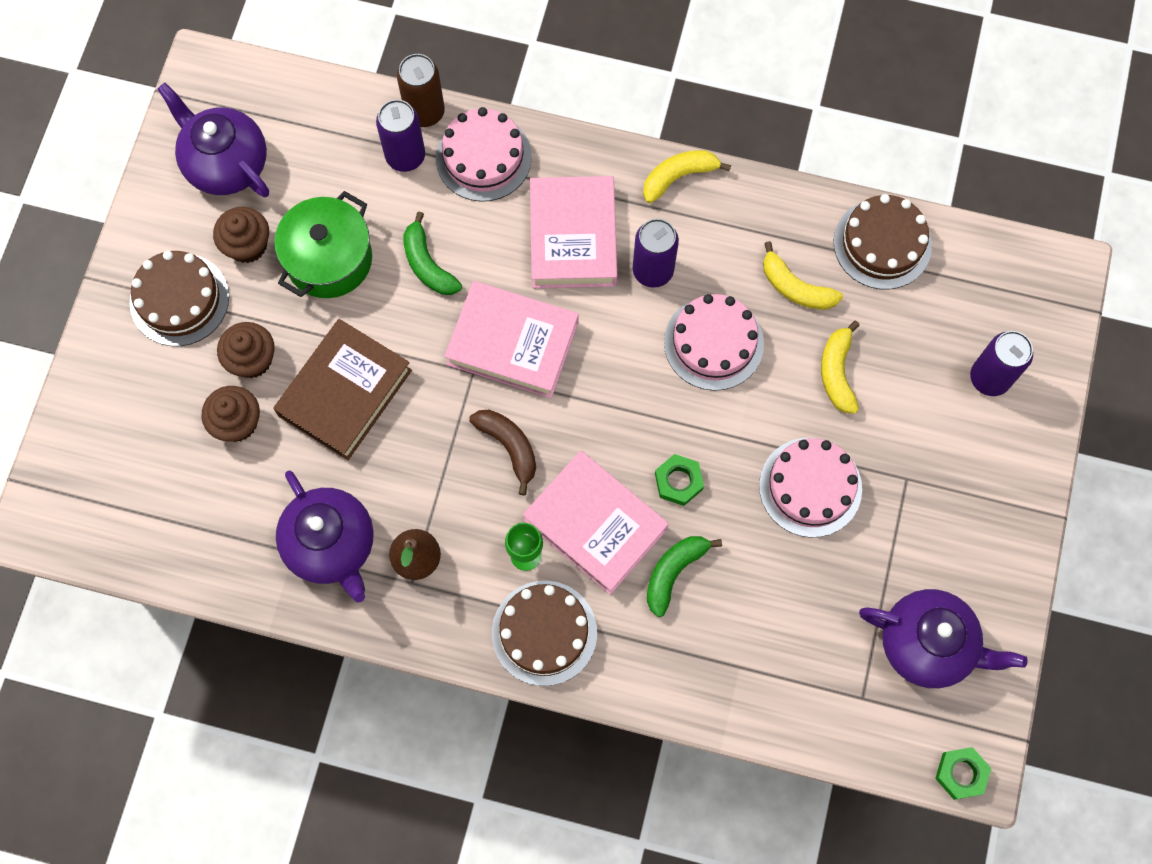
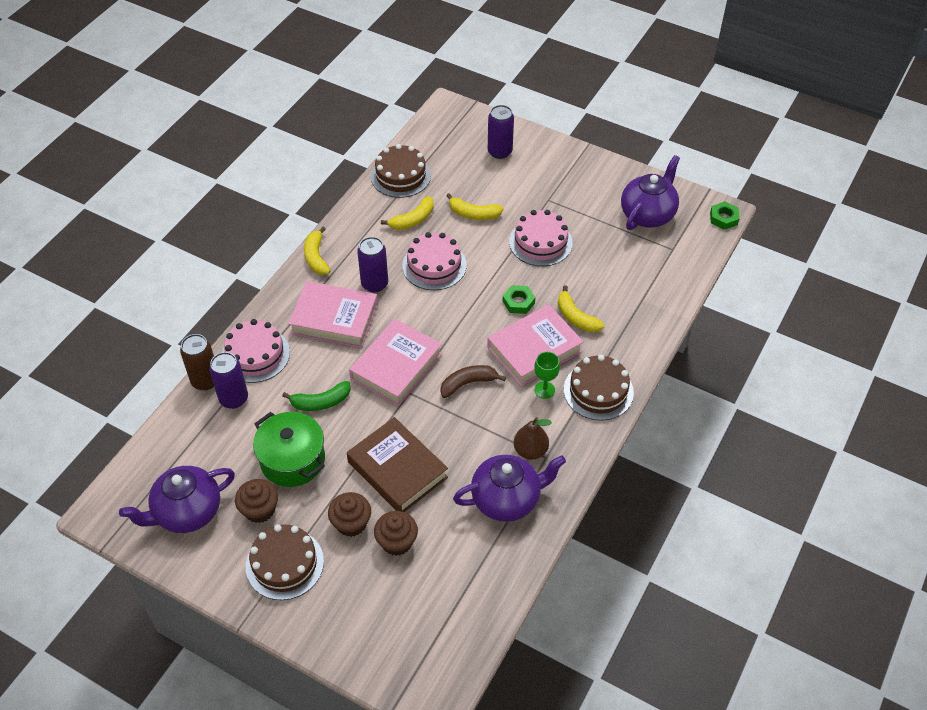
camera: 75 degrees left, 20 degrees down
green banana [647,536,722,617] -> yellow banana [558,285,604,332]

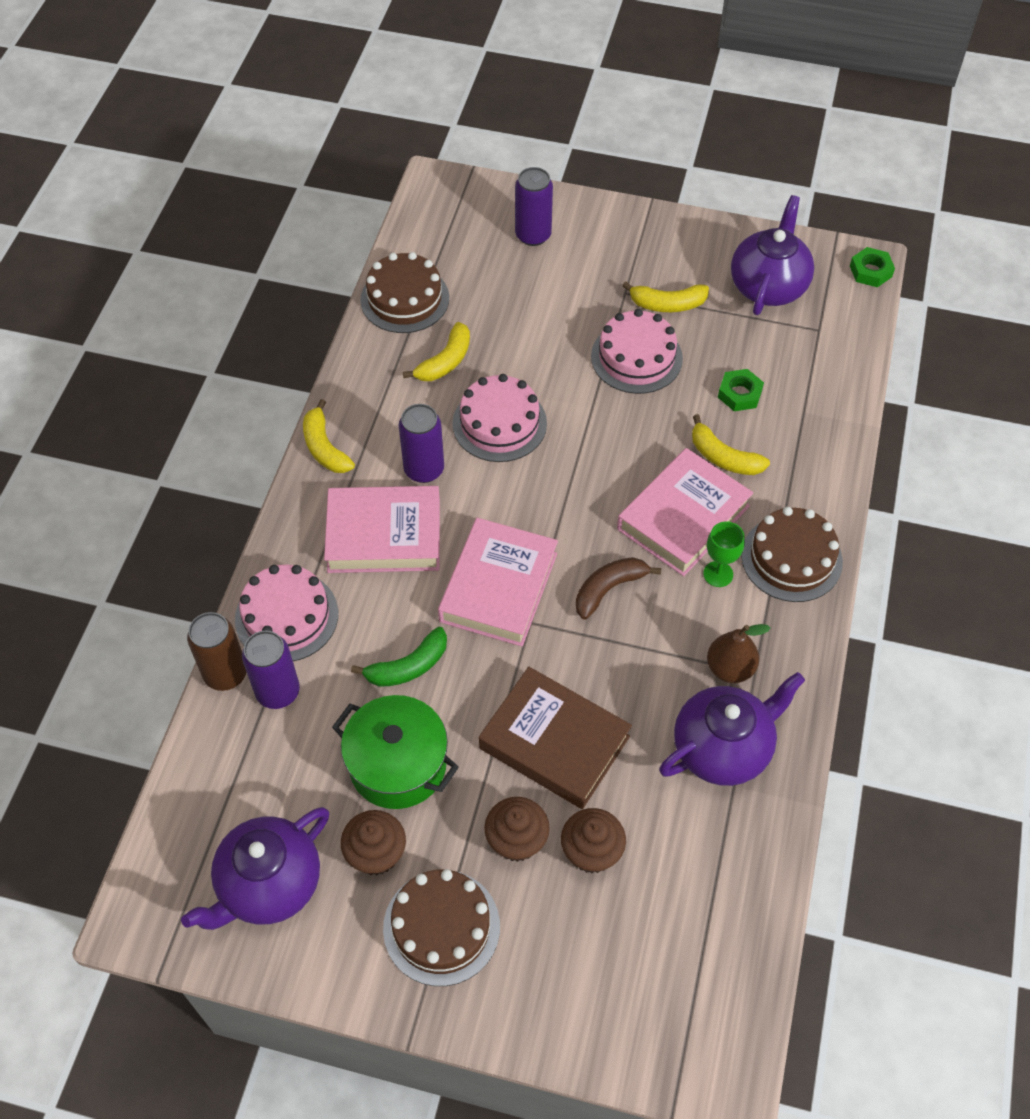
camera: 15 degrees left, 5 degrees up
yellow banana [446,193,504,220] -> yellow banana moved to [622,281,709,312]
green nut [502,285,535,314] -> green nut moved to [718,369,764,411]

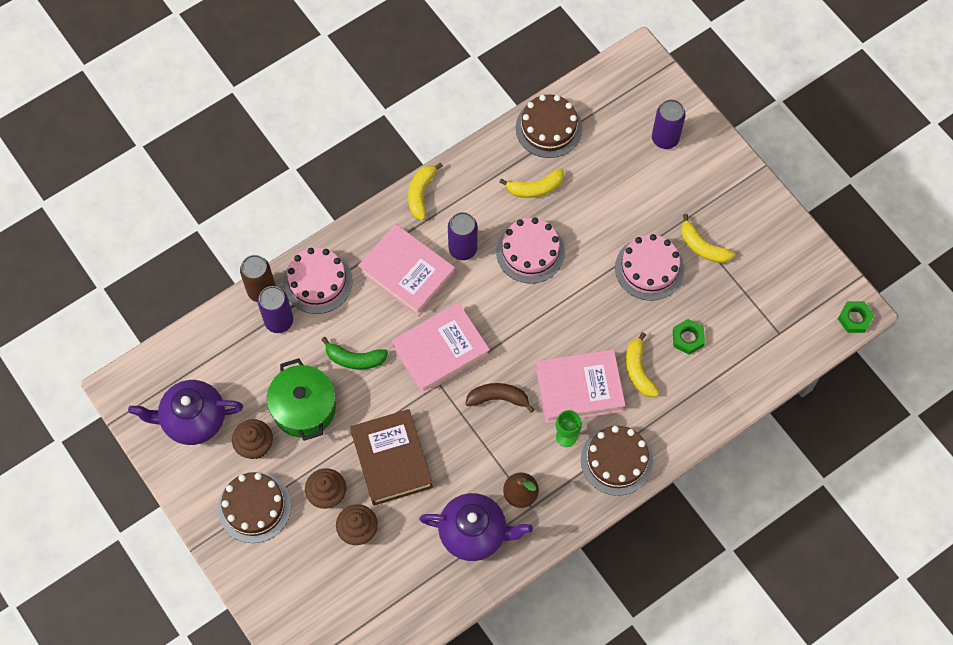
camera: 40 degrees right, 10 degrees up
purple teapot [731,195,814,315] -> none

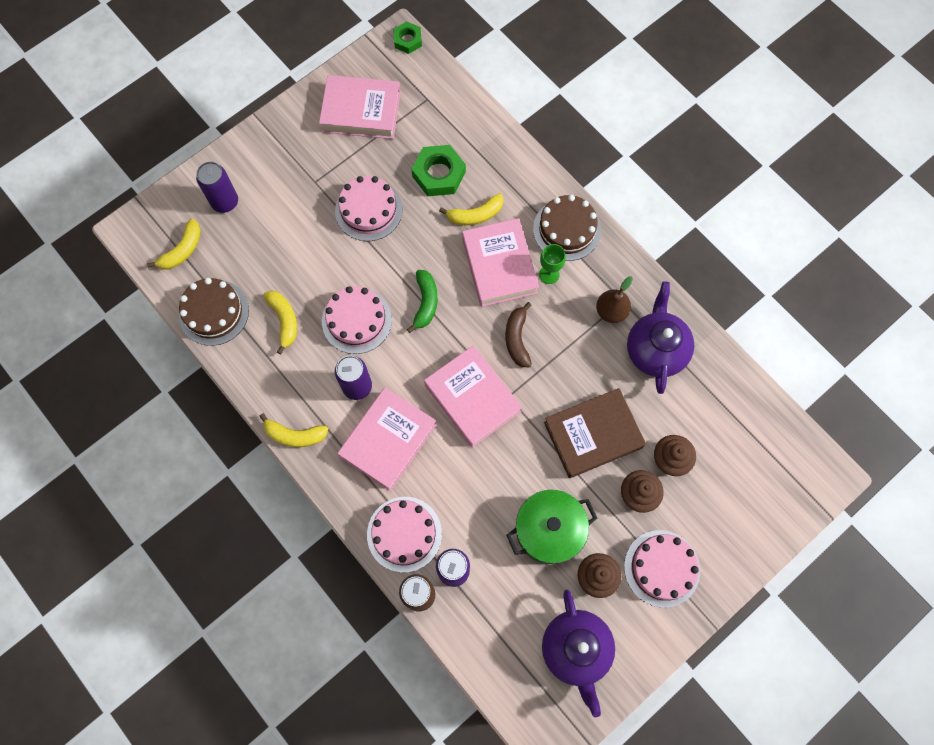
camera: 95 degrees left, 5 degrees up
brown cake [218,472,291,543] -> pink cake [624,530,700,608]
green banana [321,337,388,370] -> green banana moved to [407,270,438,333]
green nut [673,319,705,355] -> green nut [411,145,466,196], size x1.63
yellow banana [681,214,735,263] -> yellow banana moved to [147,219,201,270]
none -> pink book [319,75,401,139]

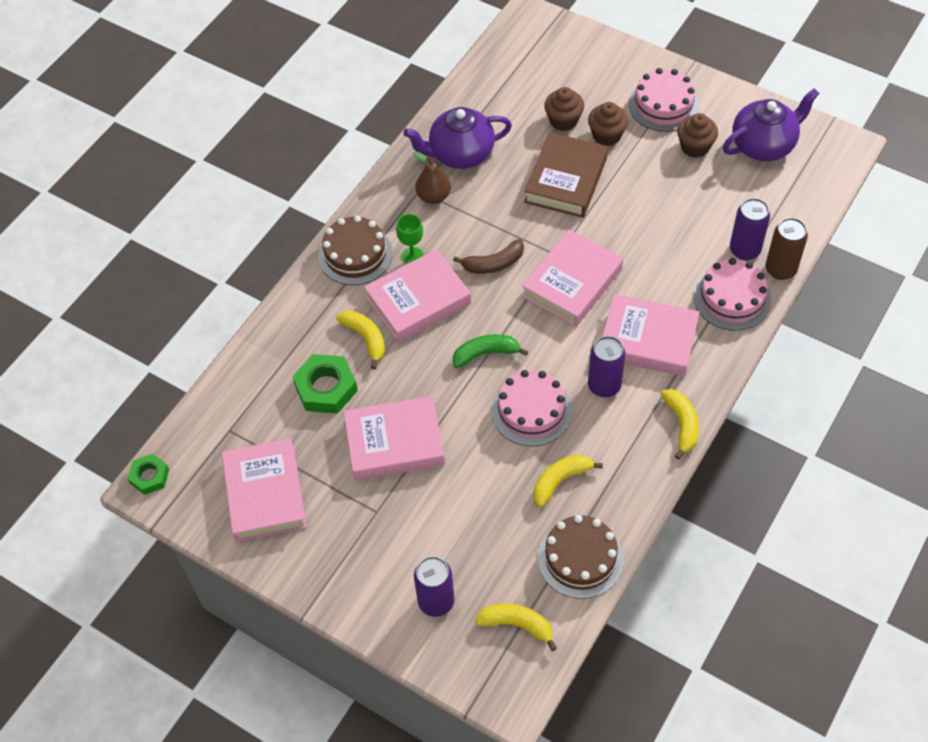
camera: 105 degrees left, 15 degrees down
pink cake [335,176,402,241] -> pink book [344,396,445,481]
green pot [506,490,597,564] -> none
brown book [544,388,646,478] -> brown book turned 60 degrees clockwise [524,132,608,218]

